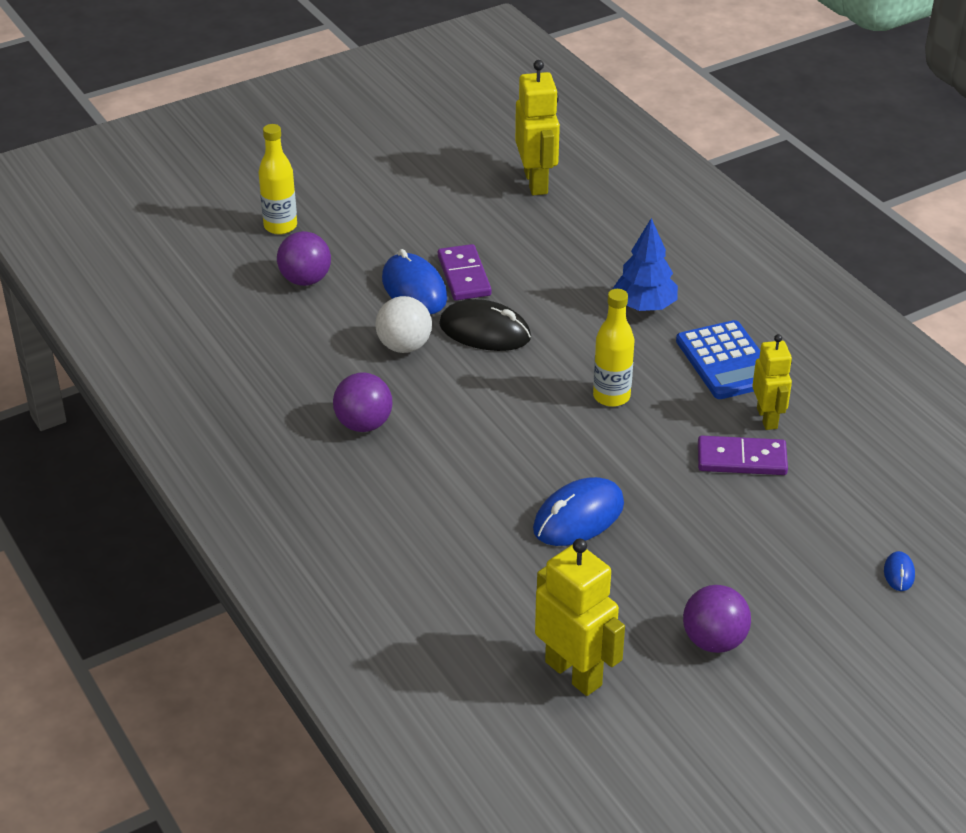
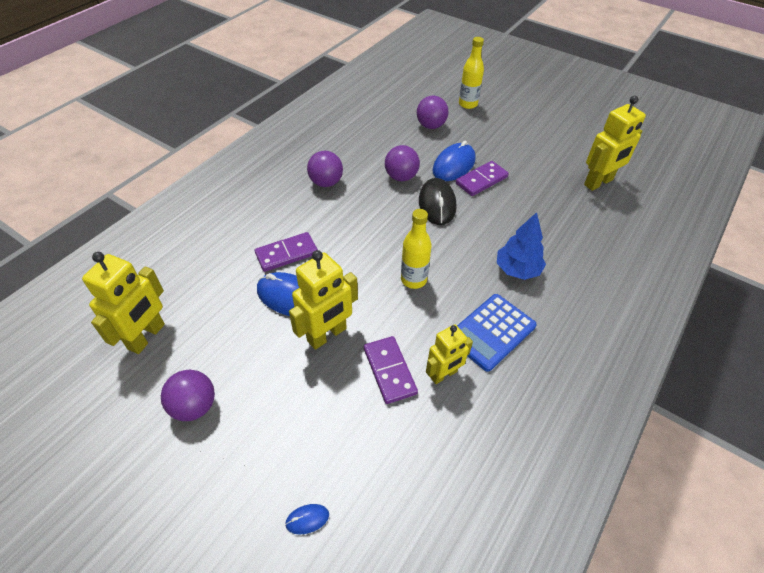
camera: 65 degrees right, 10 degrees up
white ball [375,296,432,353] -> purple ball [385,145,420,181]
none -> purple domino [255,232,318,272]
none -> yellow robot [289,250,358,350]

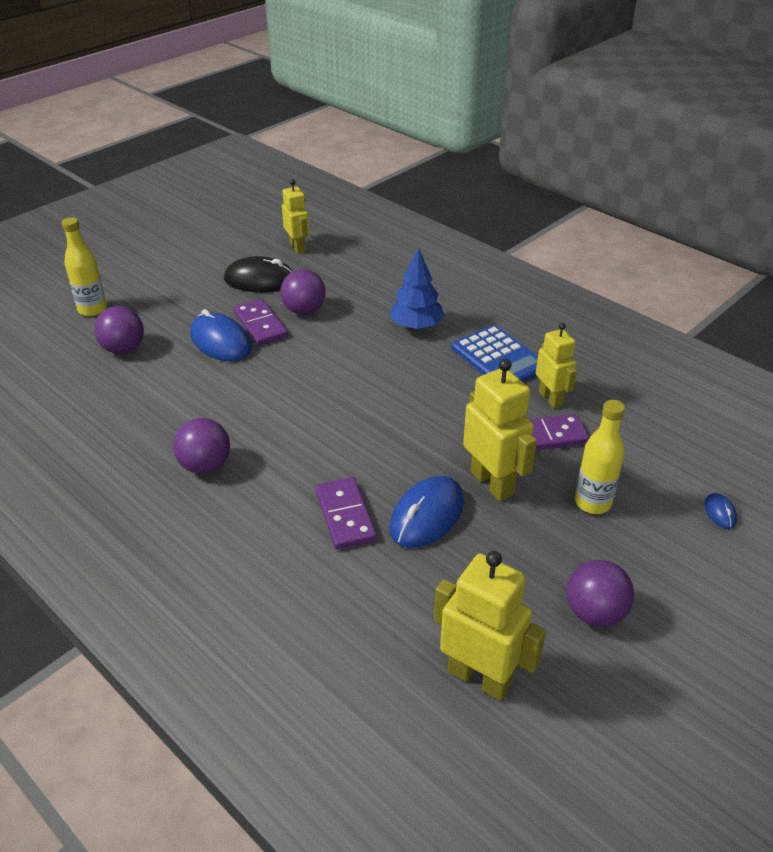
camera: 80 degrees left, 10 degrees down
purple ball [385,145,420,181] -> purple ball moved to [281,269,326,315]
yellow bottle [401,209,432,289] -> yellow bottle moved to [575,400,625,514]
black mouse [419,178,456,225] -> black mouse moved to [224,256,293,292]
yellow robot [584,96,646,191] -> yellow robot [282,179,309,254], size x0.66

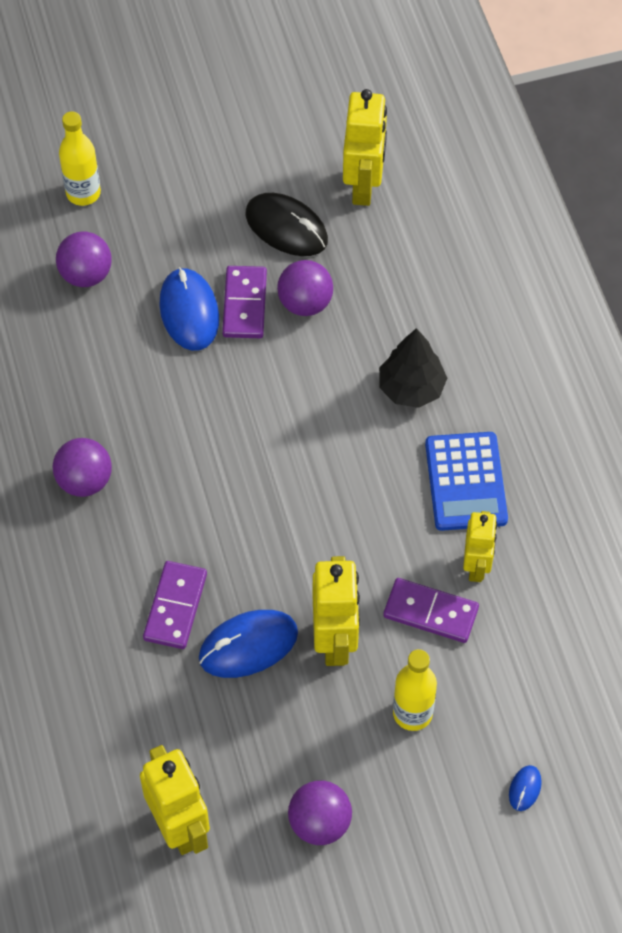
camera: 30 degrees right, 20 degrees up
yellow robot [282,179,309,254] -> yellow robot [343,89,387,206], size x1.52
blue tree [389,247,445,330] -> black tree [379,328,447,408]

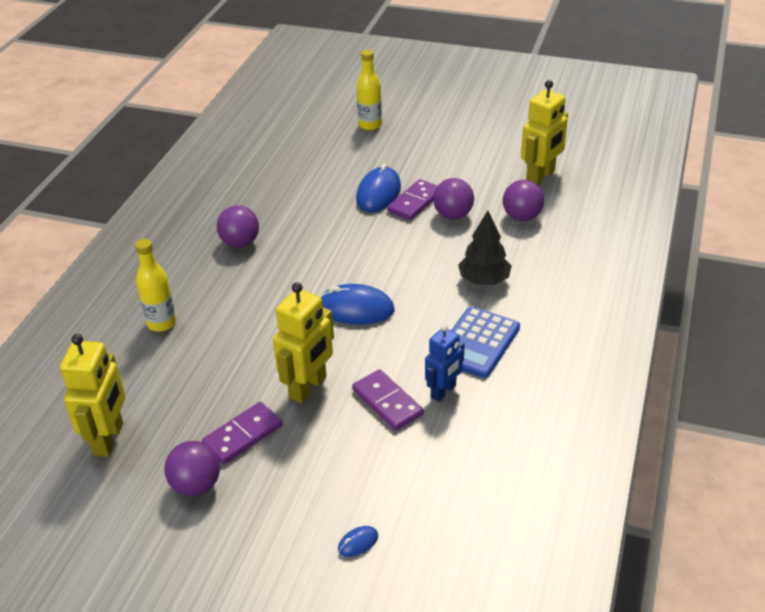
camera: 35 degrees right, 20 degrees down
purple ball [56,231,112,287] -> purple ball moved to [503,180,544,221]
purple domino [143,561,207,649] -> purple domino moved to [202,402,283,464]
blue mouse [199,610,298,678] -> blue mouse moved to [320,284,395,325]
black mouse [245,193,328,256] -> none
yellow bottle [393,649,437,731] -> yellow bottle moved to [135,239,176,332]
yellow robot [463,511,497,582] -> blue robot [425,324,465,402]

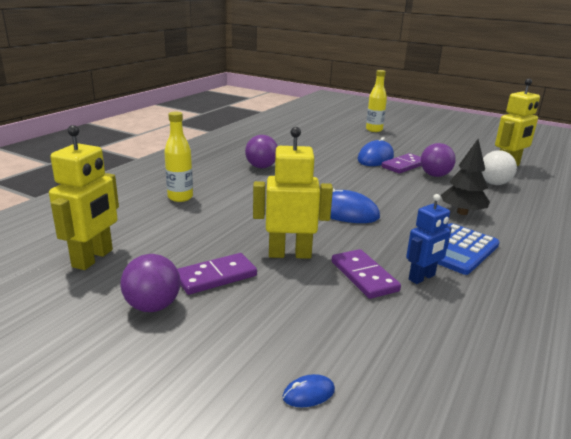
camera: 10 degrees right, 15 degrees down
yellow robot [273,282,334,404] -> yellow robot turned 135 degrees counterclockwise [253,127,333,259]
purple ball [503,180,544,221] -> white ball [482,150,517,185]

